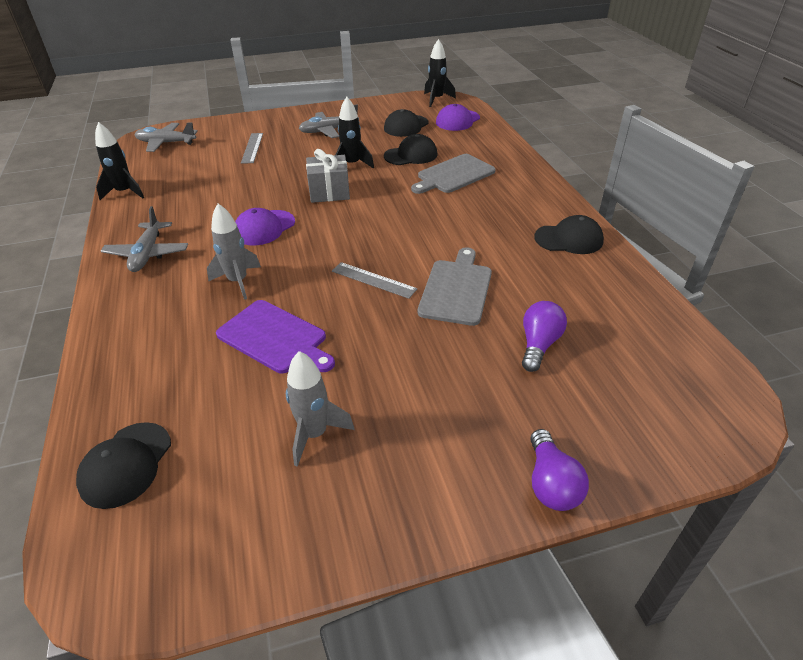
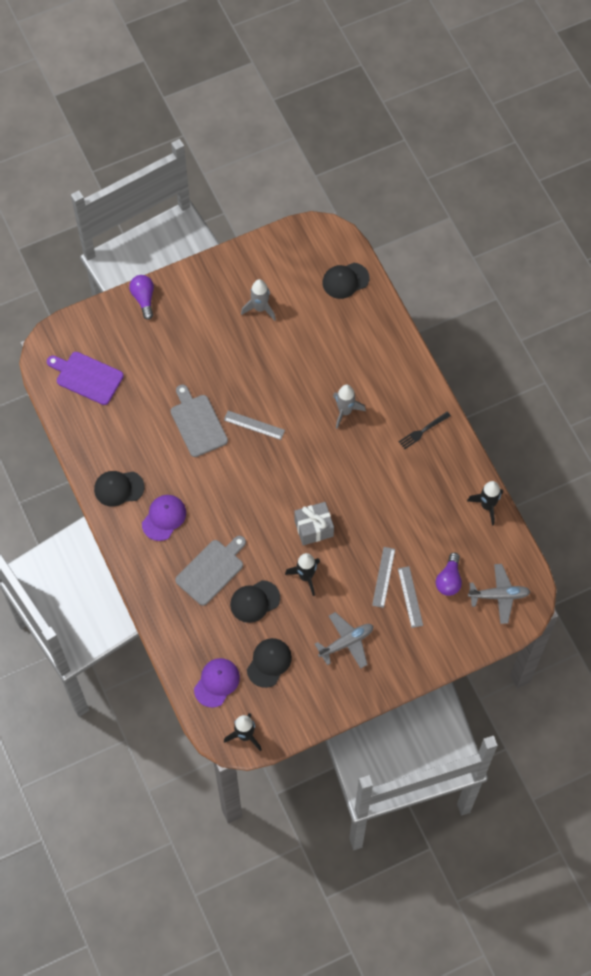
camera: 170 degrees right, 25 degrees up
black cap [76,422,171,509] -> black cap turned 120 degrees counterclockwise [323,263,369,299]
grey plane [101,206,188,272] -> black fork [399,412,451,449]
purple cutting board [216,300,335,373] -> purple cutting board moved to [47,352,124,405]
purple cap [235,208,295,245] -> purple cap moved to [142,495,186,541]
grey cutting board [418,247,492,326] -> grey cutting board turned 150 degrees clockwise [171,384,228,457]
purple light bulb [522,301,567,372] -> purple light bulb moved to [436,552,462,596]
none -> grey ruler [372,547,395,608]

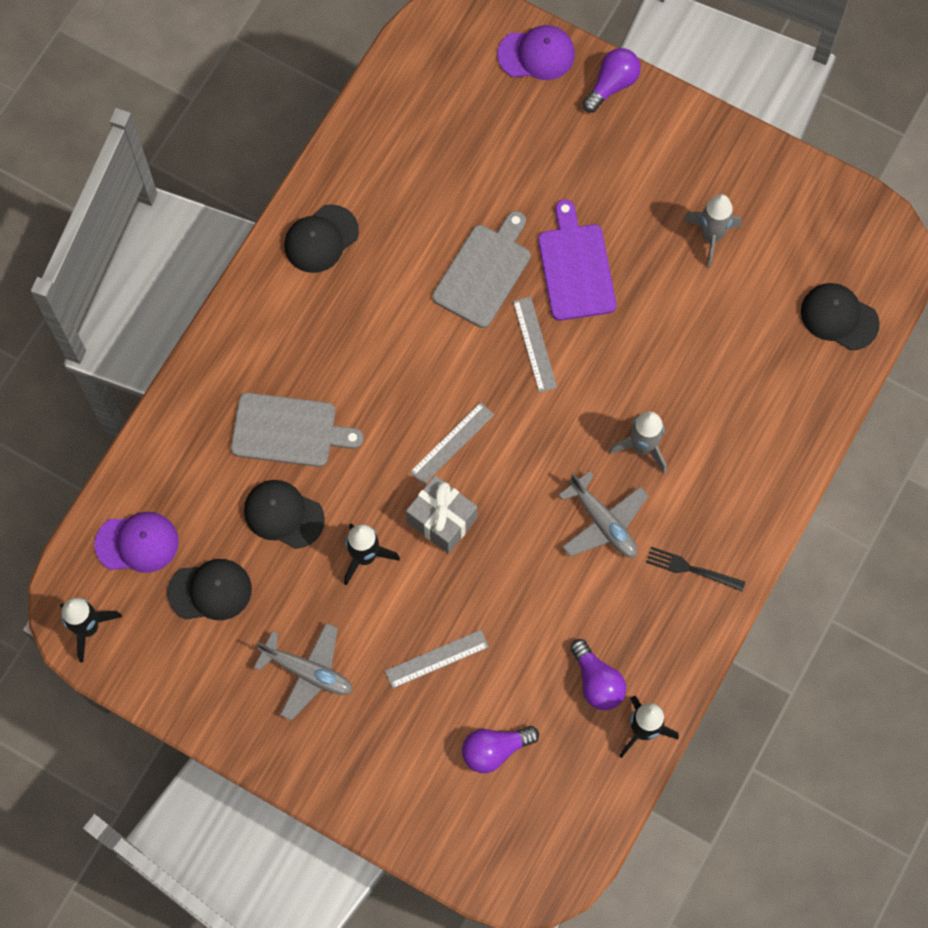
camera: 55 degrees right, 5 degrees up
purple cutting board [47,352,124,405] -> purple cutting board moved to [538,199,616,321]
black cap [94,471,145,507] -> black cap turned 90 degrees counterclockwise [284,204,359,273]
purple cap [142,495,186,541] -> purple cap moved to [497,25,575,80]
grey ruler [398,566,423,628] -> grey ruler moved to [410,402,494,485]
grey plane [468,564,531,624] -> grey plane moved to [559,471,649,558]
none -> purple light bulb [570,639,626,710]

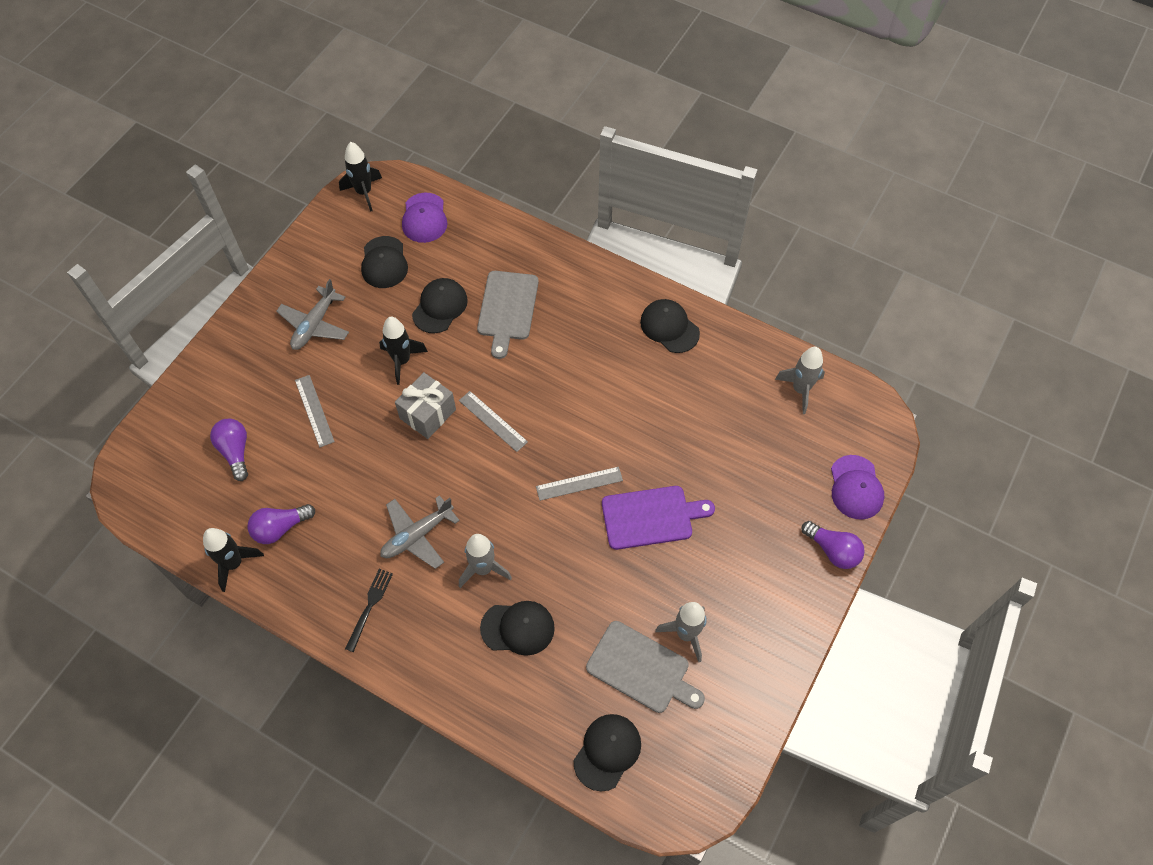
camera: 90 degrees right, 10 degrees down
grey cutting board [432,211,531,328] -> grey cutting board moved to [586,621,705,713]
none -> black cap [480,601,555,656]
none -> grey rocket [775,347,825,414]

